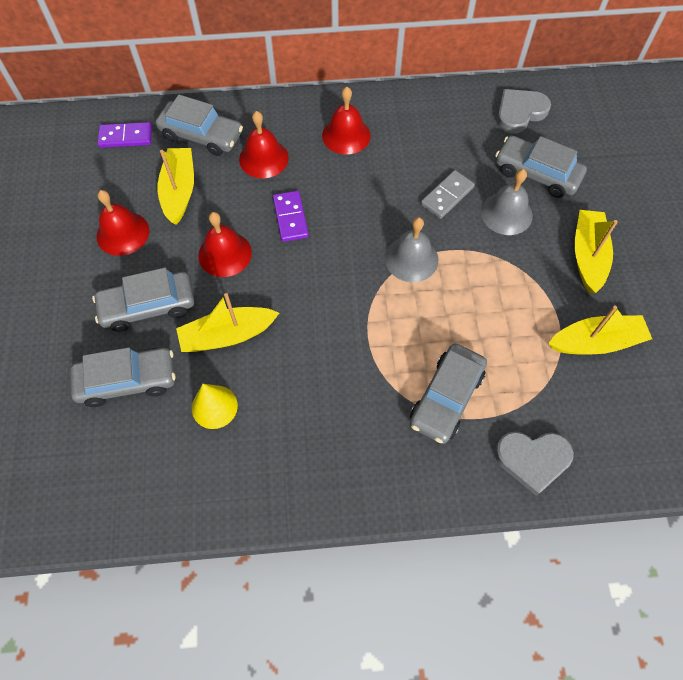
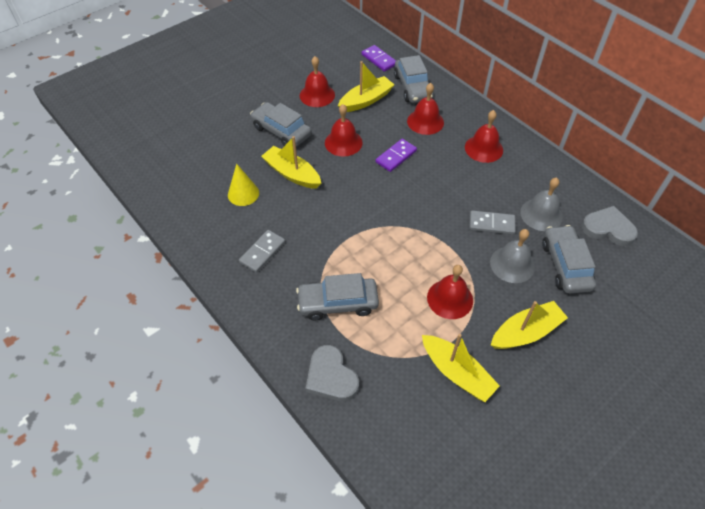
camera: 55 degrees right, 10 degrees down
grey car [70,347,176,407] -> none
grey bell [385,217,438,282] -> grey bell moved to [520,178,563,231]
none -> grey domino [239,230,285,273]
none -> red bell [427,265,473,319]

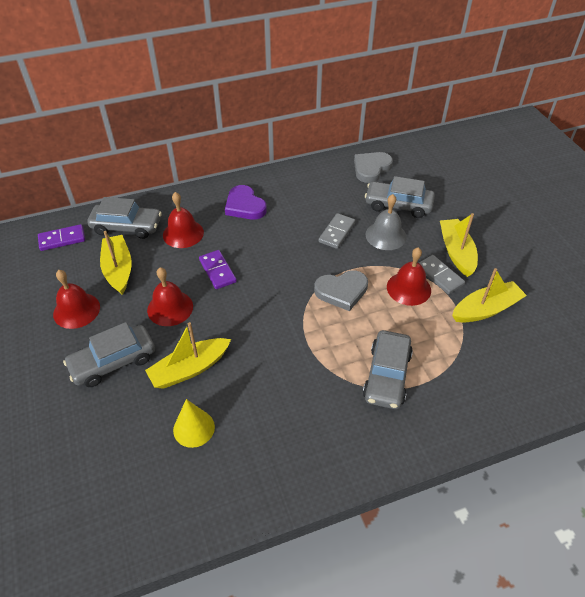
camera: 70 degrees left, 5 degrees down
grey domino [239,230,285,273] -> grey domino moved to [419,255,465,294]
grey heart [305,345,359,401] -> grey heart moved to [314,270,368,311]
red bell [465,110,503,163] -> purple heart [225,185,267,220]
grey bell [520,178,563,231] -> none

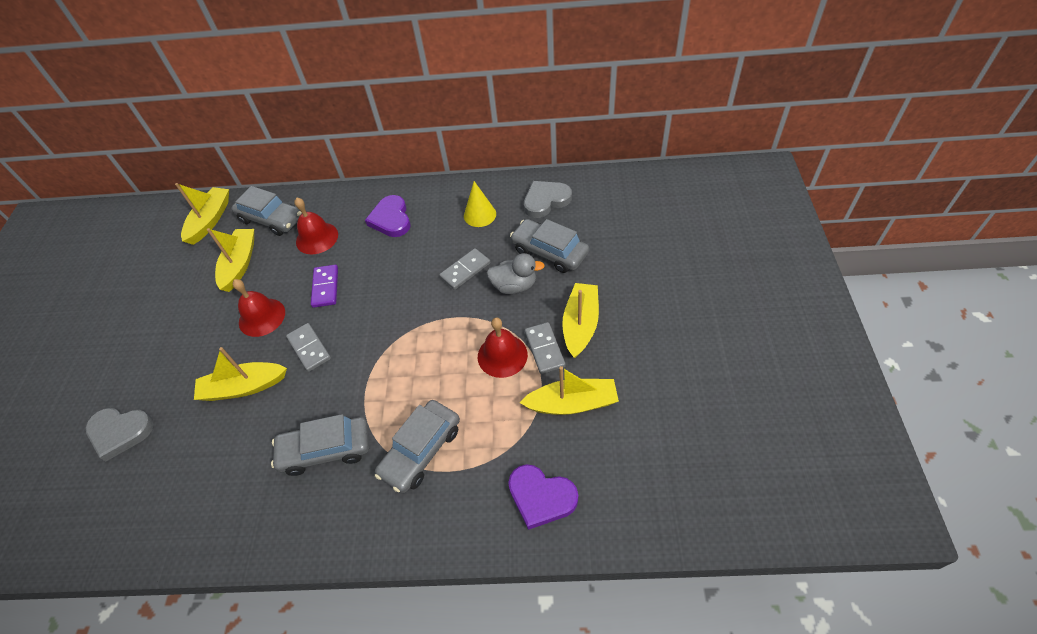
camera: 25 degrees right, 5 degrees up
purple domino [38,224,85,251] -> yellow boat [175,183,229,245]
red bell [53,270,100,329] -> none
grey car [63,322,155,387] -> grey car moved to [271,414,369,476]
yellow cone [173,399,215,448] -> yellow cone moved to [464,181,496,227]
grey heart [314,270,368,311] -> grey heart moved to [86,408,154,461]
grey bell [366,194,407,250] -> grey duck [487,253,545,294]
none -> grey domino [286,323,331,372]
none -> purple heart [508,464,578,530]

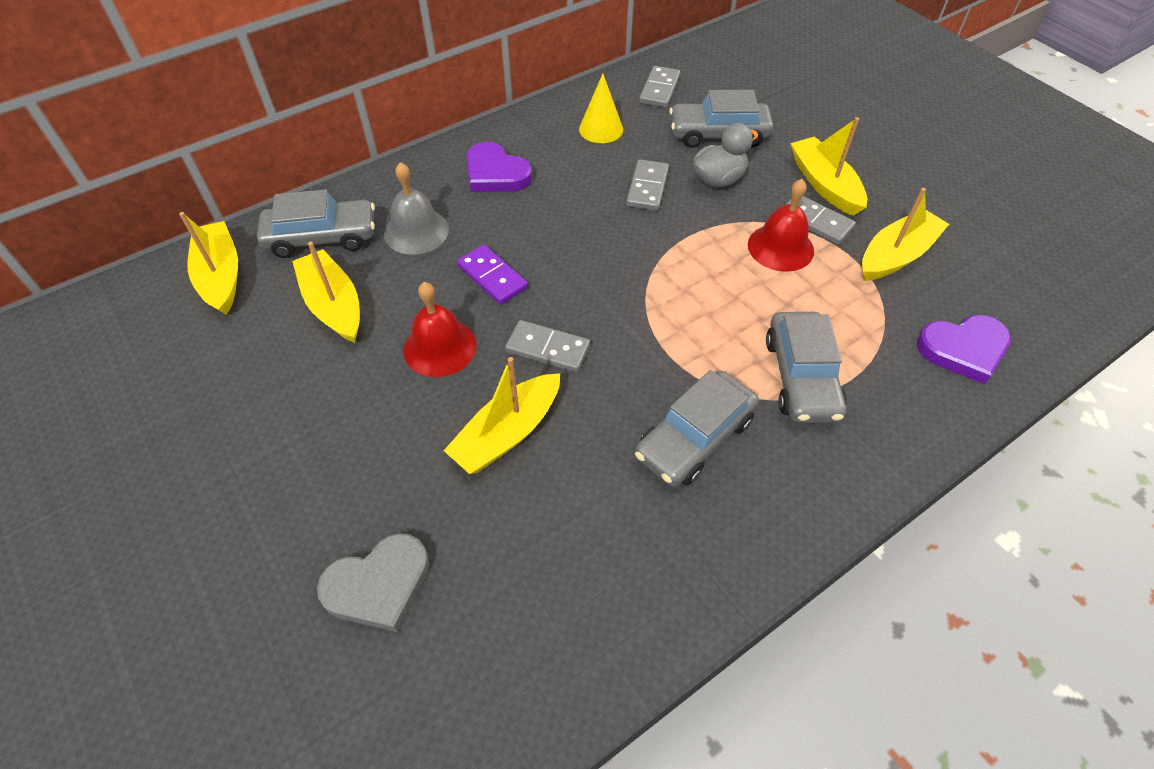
camera: 40 degrees left, 0 degrees up
red bell [294,197,338,254] -> grey bell [384,162,449,255]
grey heart [524,181,572,218] -> grey domino [639,66,681,108]

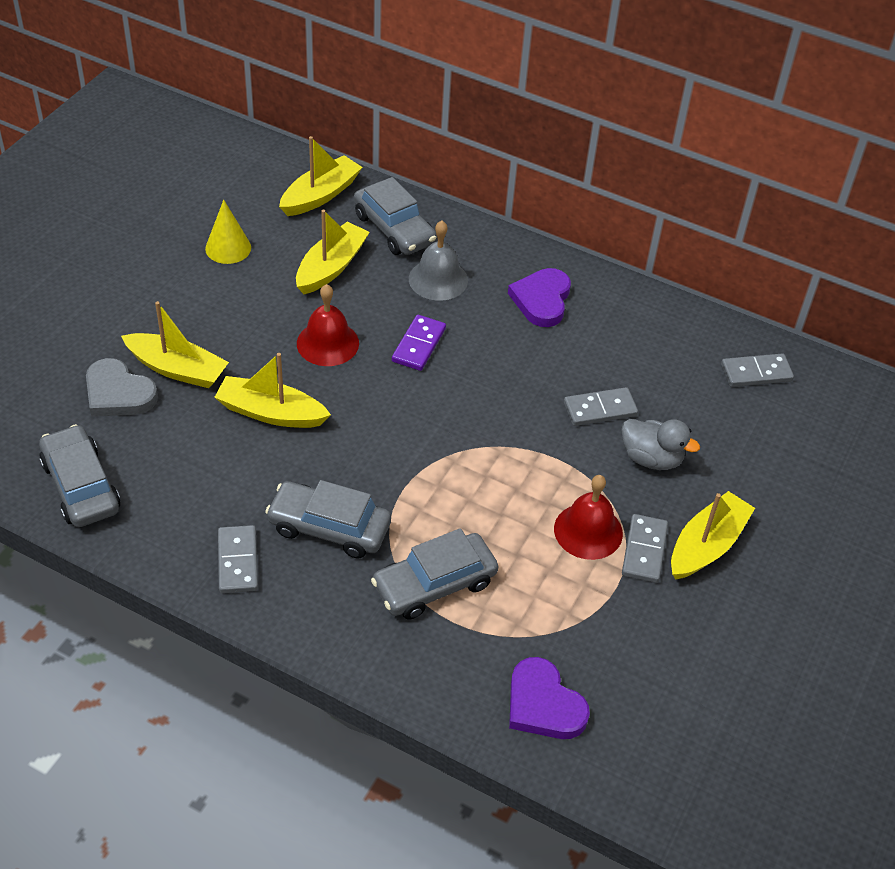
camera: 60 degrees right, 5 degrees down
grey domino [505,320,590,372] -> grey domino moved to [218,525,258,593]
yellow cone [579,74,623,143] -> yellow cone moved to [205,200,251,264]
grey car [669,90,773,148] -> grey car moved to [39,424,121,527]
yellow boat [862,188,949,281] -> yellow boat moved to [121,301,229,388]

